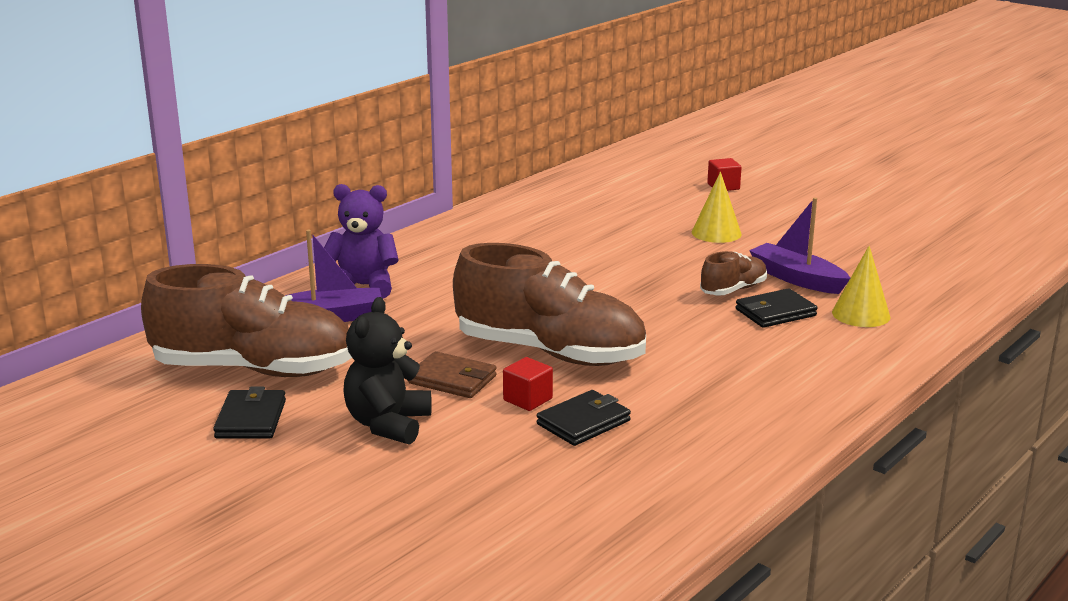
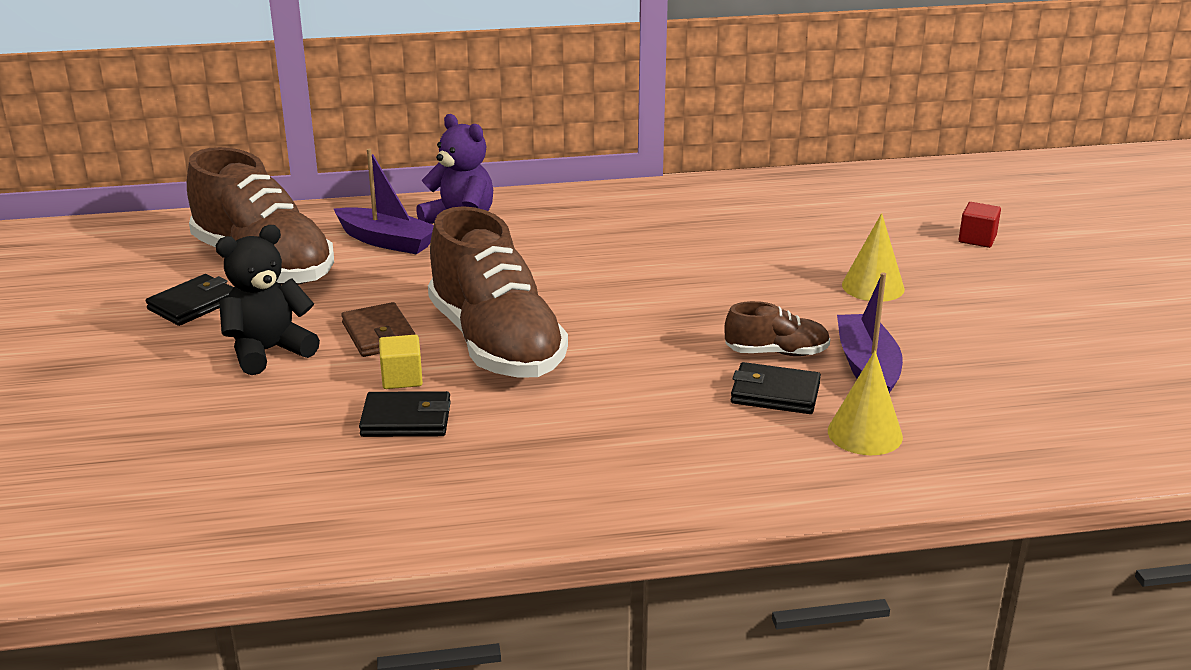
camera: 40 degrees right, 5 degrees up
red cube [503,357,553,411] -> yellow cube [379,335,423,389]

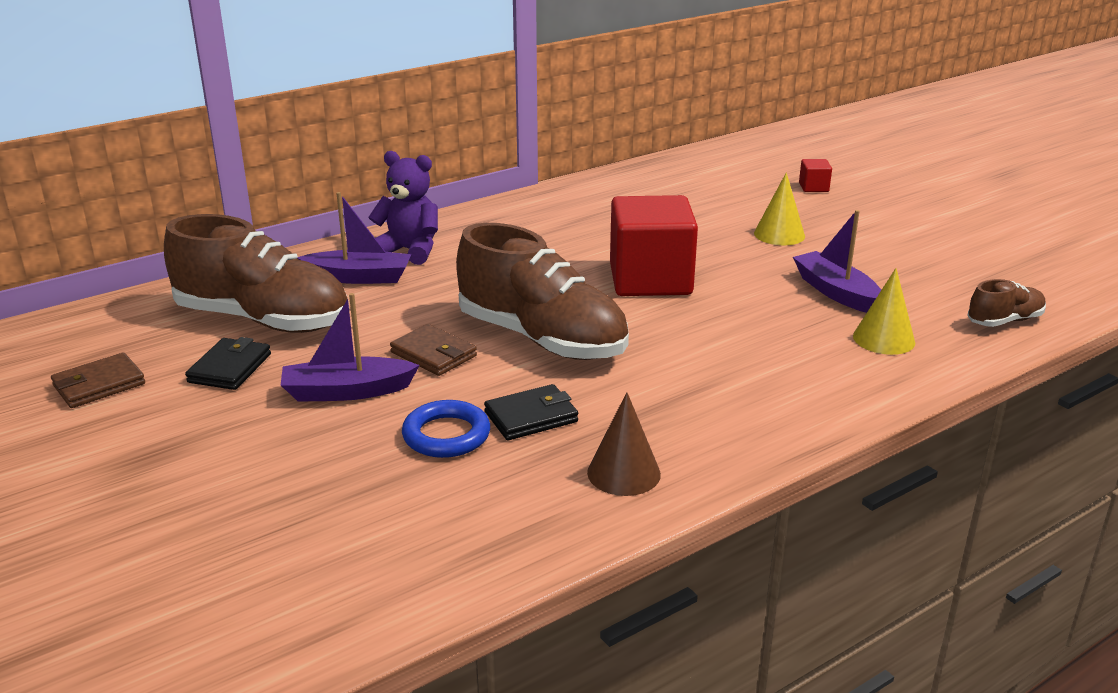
camera: 25 degrees left, 0 degrees up
black teddy bear [216,225,320,375] -> purple boat [281,293,420,402]
yellow cube [379,335,423,389] -> none
brown shoe [724,301,830,356] -> brown shoe moved to [967,279,1046,327]
black wallet [731,362,821,414] -> none
none -> brown wallet [51,352,145,408]
none -> blue ring [402,400,490,458]
none -> brown cone [587,392,661,496]
none -> red cube [610,195,698,296]

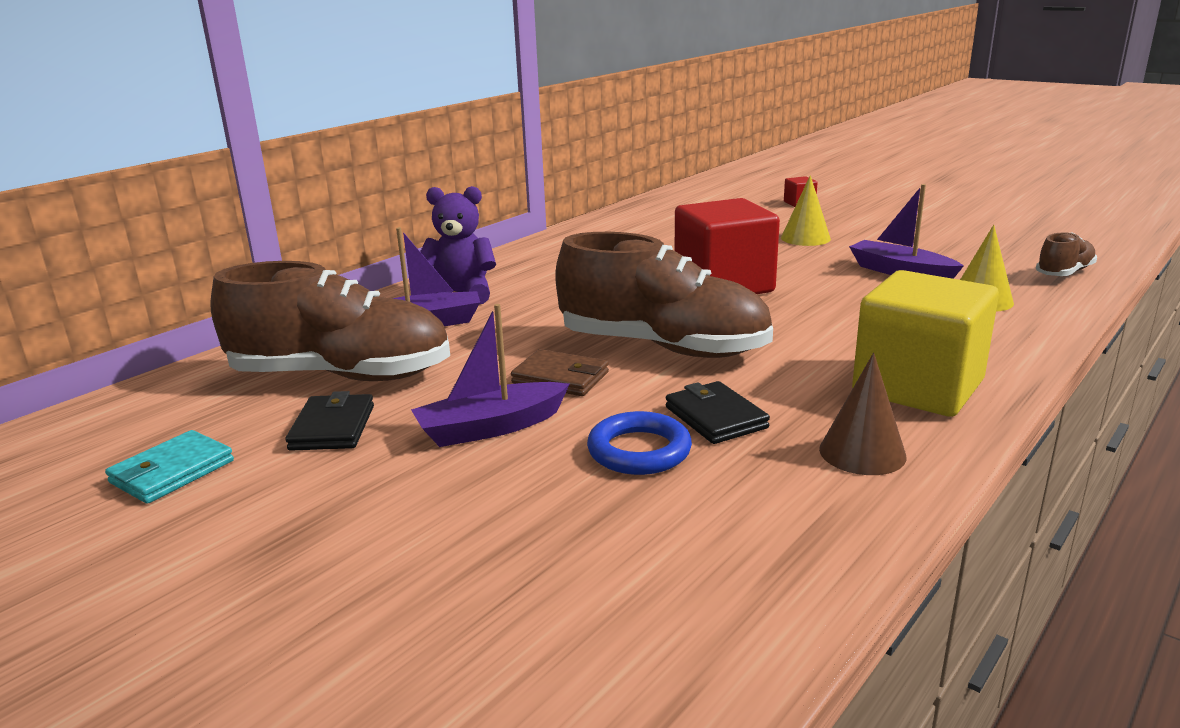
camera: 15 degrees left, 5 degrees down
brown wallet [51,352,145,408] -> turquoise wallet [105,430,234,504]
black wallet [484,384,578,440] -> black wallet turned 75 degrees counterclockwise [666,381,770,444]
none -> yellow cube [852,270,999,417]

